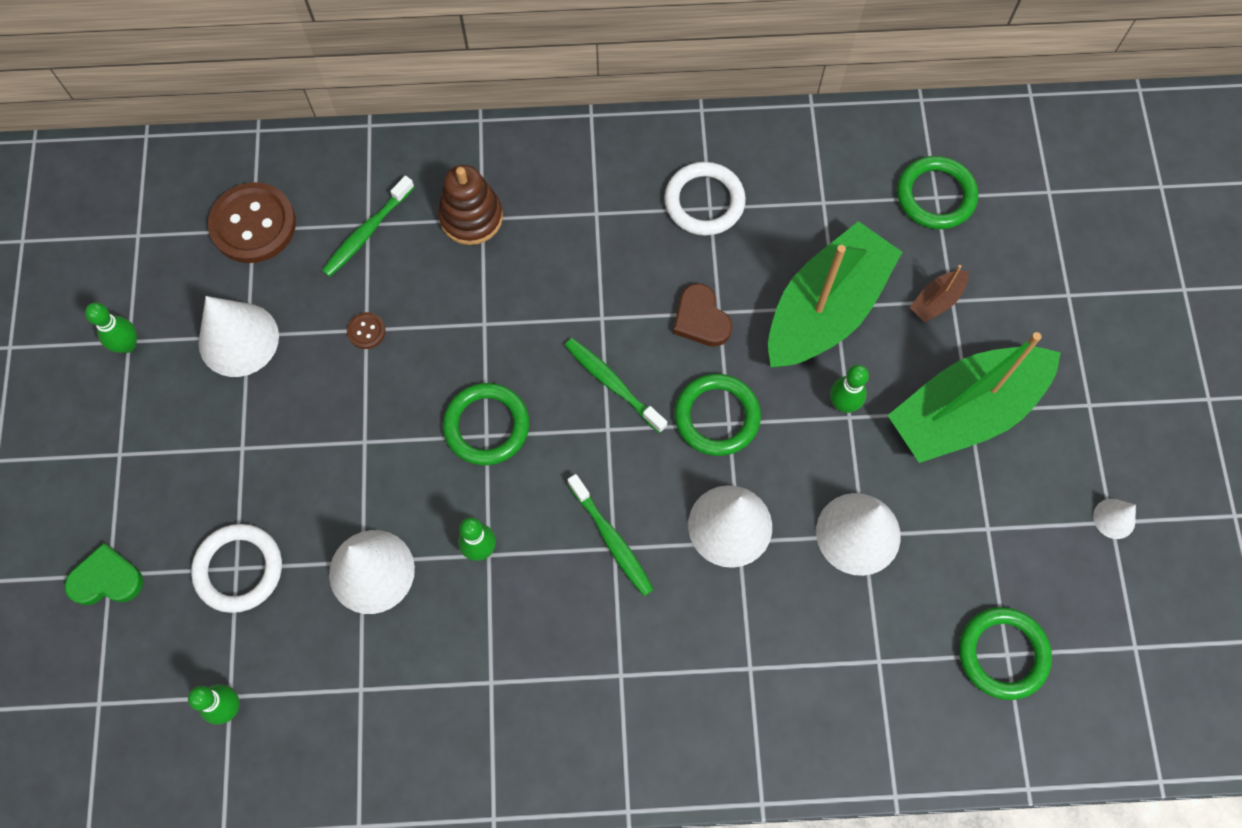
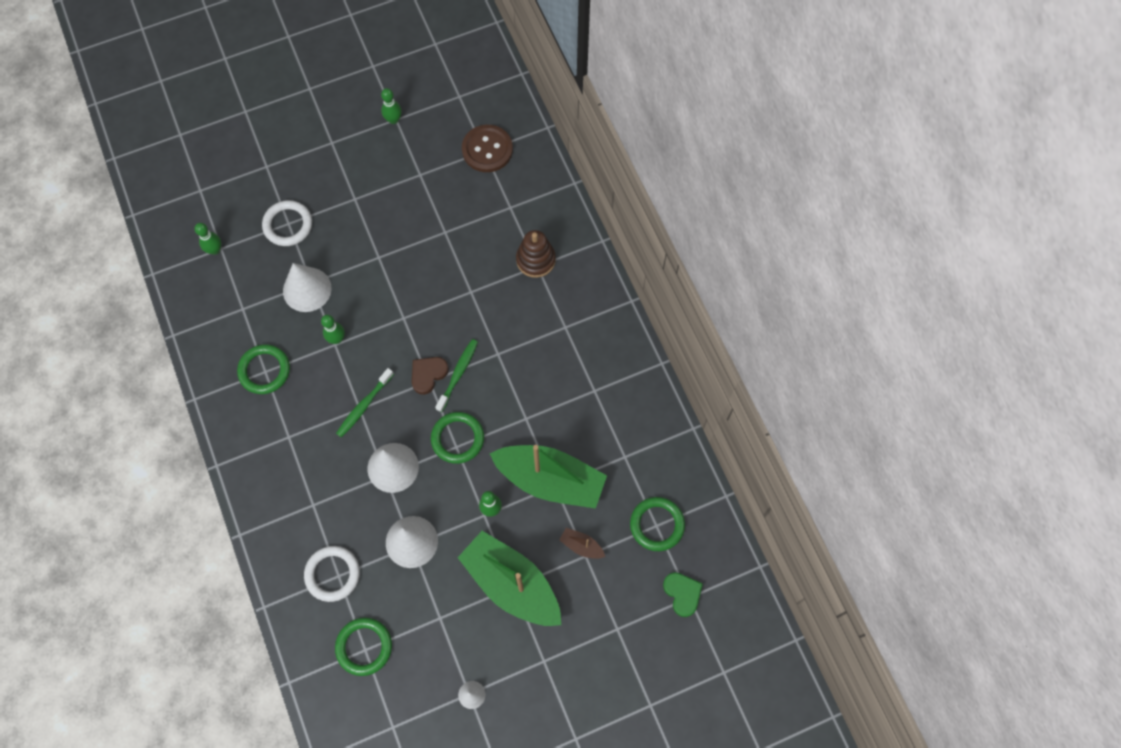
camera: 70 degrees right, 0 degrees up
green heart [64,543,143,605] -> green heart moved to [663,572,703,617]
white cone [199,296,279,377] -> none
green toothbrush [322,176,415,277] -> none
brown button [347,312,386,349] -> none
green ring [443,383,529,465] -> green ring moved to [237,344,290,394]
white ring [664,162,746,236] -> white ring moved to [304,546,360,602]
brown heart [673,283,732,347] -> brown heart moved to [412,357,449,395]

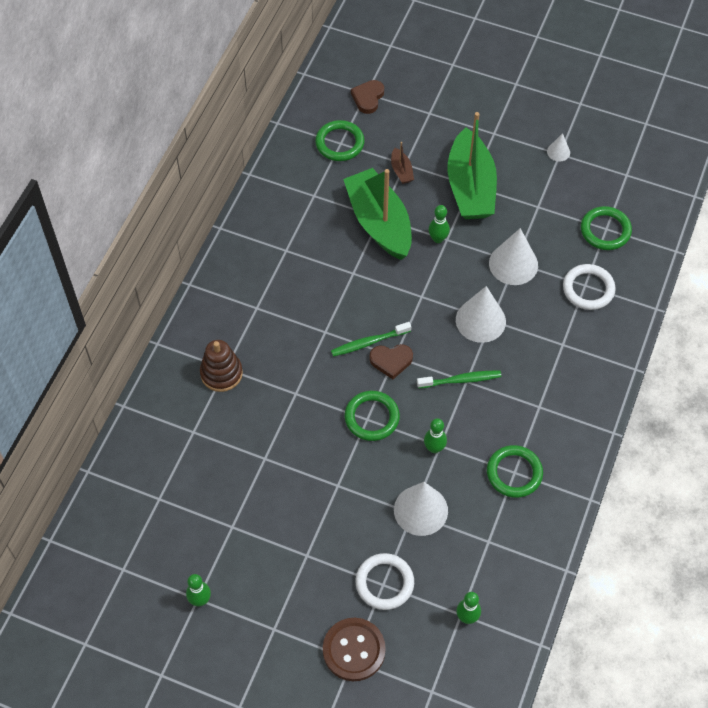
camera: 135 degrees left, 10 degrees down
green ring [431,412,484,464] -> green ring moved to [345,391,400,441]
brown button [462,125,513,172] -> brown button moved to [323,618,386,681]
green heart [663,572,703,617] -> brown heart [351,80,384,114]

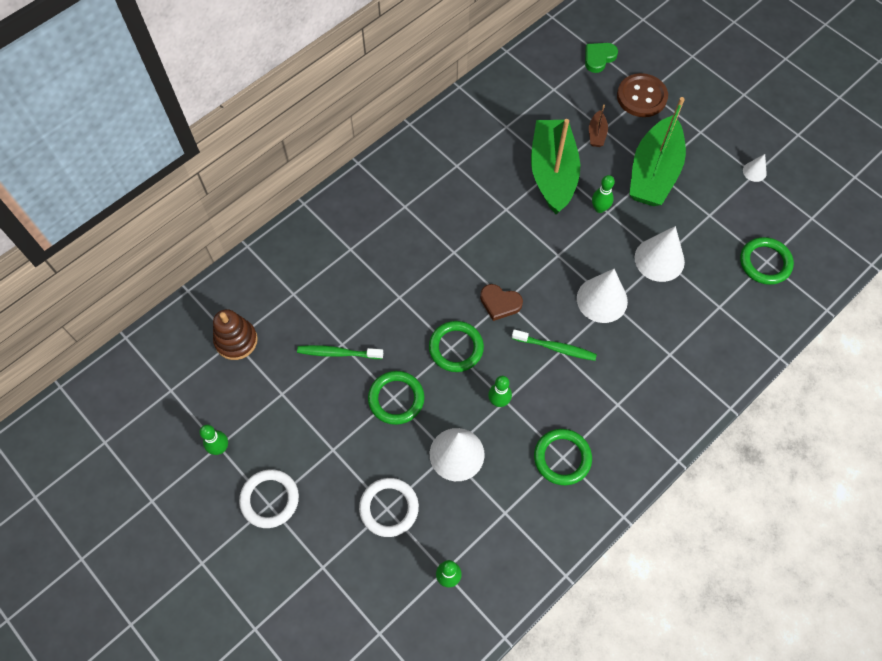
camera: 25 degrees right, 5 degrees up
brown stacking toy [200,340,243,392] -> brown stacking toy moved to [213,309,258,360]
green ring [315,120,365,161] -> green ring moved to [368,371,424,425]
brown button [323,618,386,681] -> brown button moved to [617,73,668,117]
green toothbrush [331,322,411,356] -> green toothbrush moved to [297,345,383,359]
brown heart [351,80,384,114] -> green heart [585,43,618,73]
white ring [563,264,616,310] -> white ring moved to [239,469,299,528]

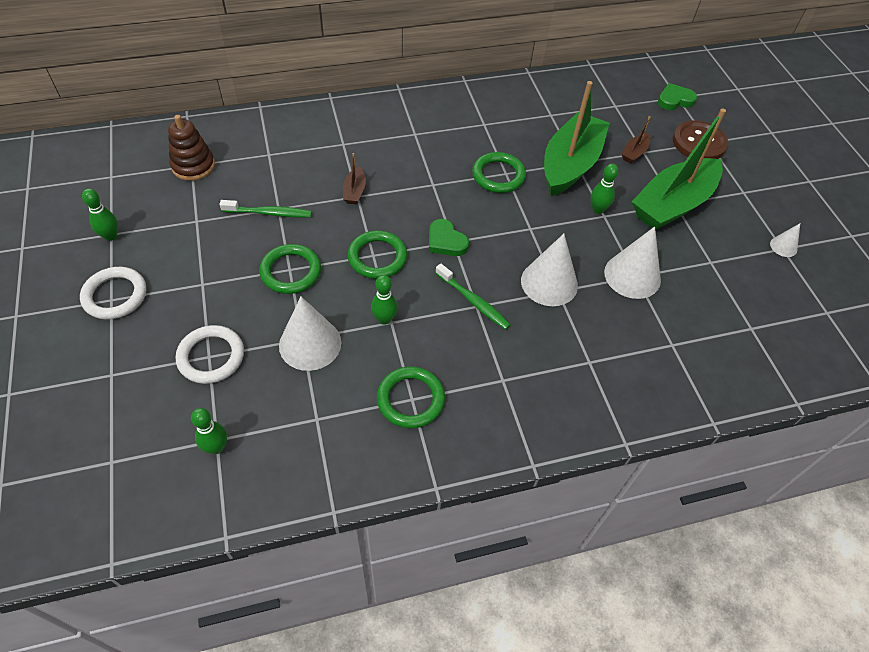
camera: 25 degrees right, 10 degrees down
green toothbrush [297,345,383,359] -> green toothbrush turned 150 degrees clockwise [220,200,312,218]
brown heart [480,284,523,321] -> green heart [429,219,469,256]
green ring [740,237,794,285] -> green ring moved to [472,152,526,193]
none -> brown boat [343,153,366,204]

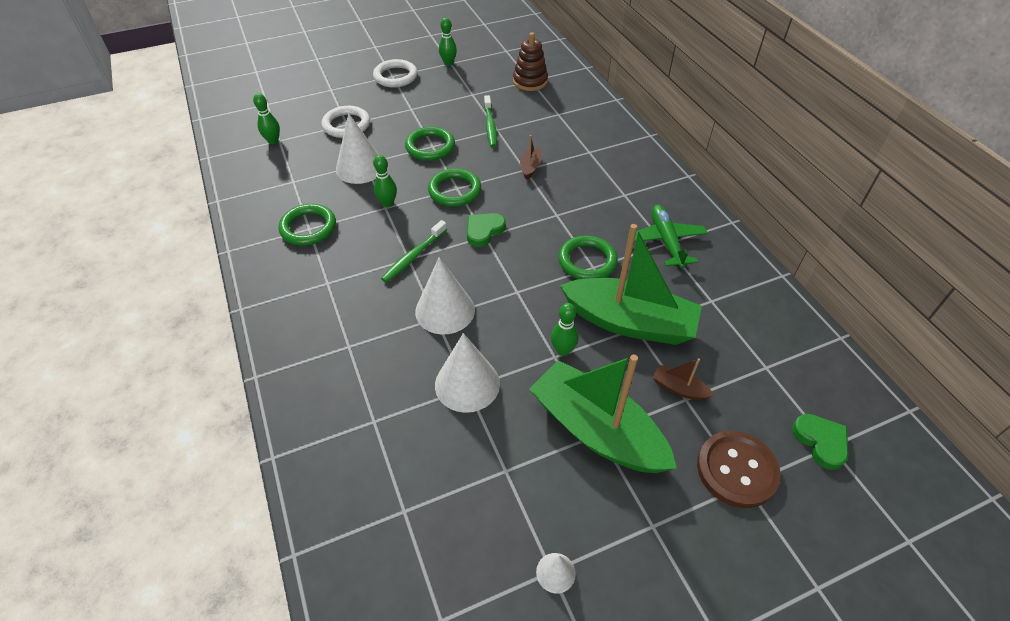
camera: 85 degrees right, 5 degrees down
brown boat [343,153,366,204] -> brown boat turned 105 degrees clockwise [520,135,541,180]
none -> green plane [627,204,708,269]

